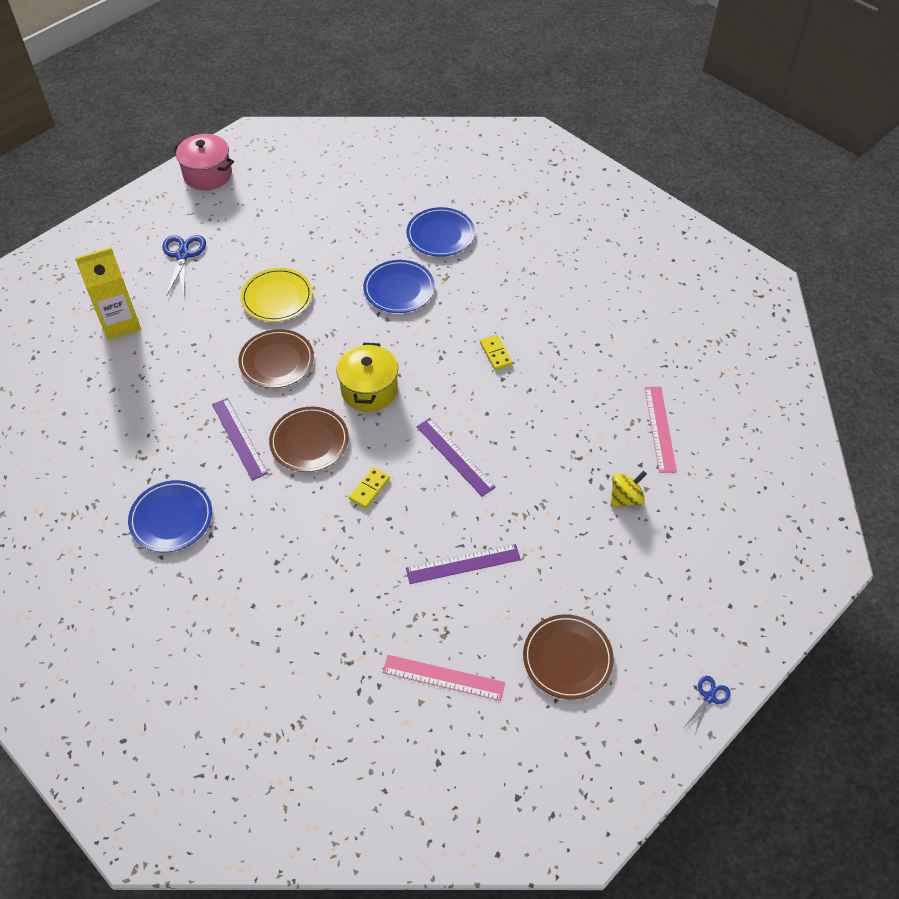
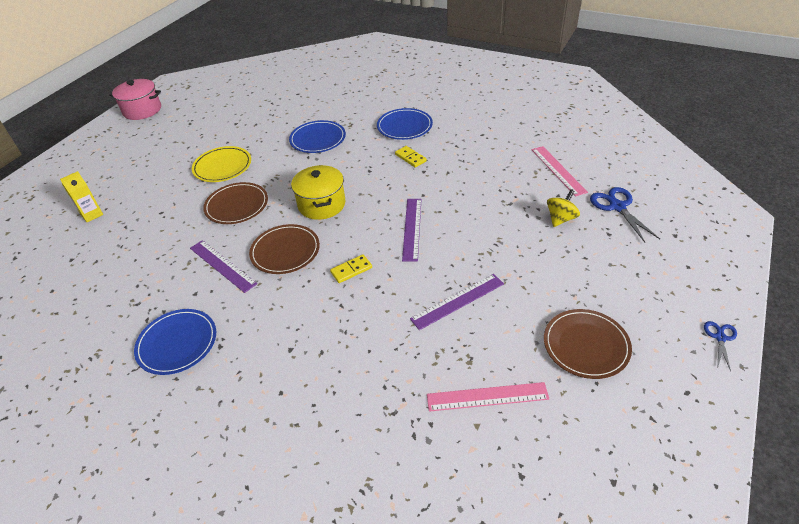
camera: 15 degrees left, 10 degrees down
yellow carton [75,247,141,340] -> yellow carton [60,171,103,223], size x0.58
blue scissors [162,235,206,296] -> blue scissors moved to [590,187,660,243]
yellow domino [349,467,390,509] -> yellow domino turned 45 degrees clockwise [330,254,372,283]
blue plate [407,207,475,257] -> blue plate moved to [377,108,433,140]
purple ruler [416,418,496,497] -> purple ruler turned 60 degrees clockwise [402,199,421,262]

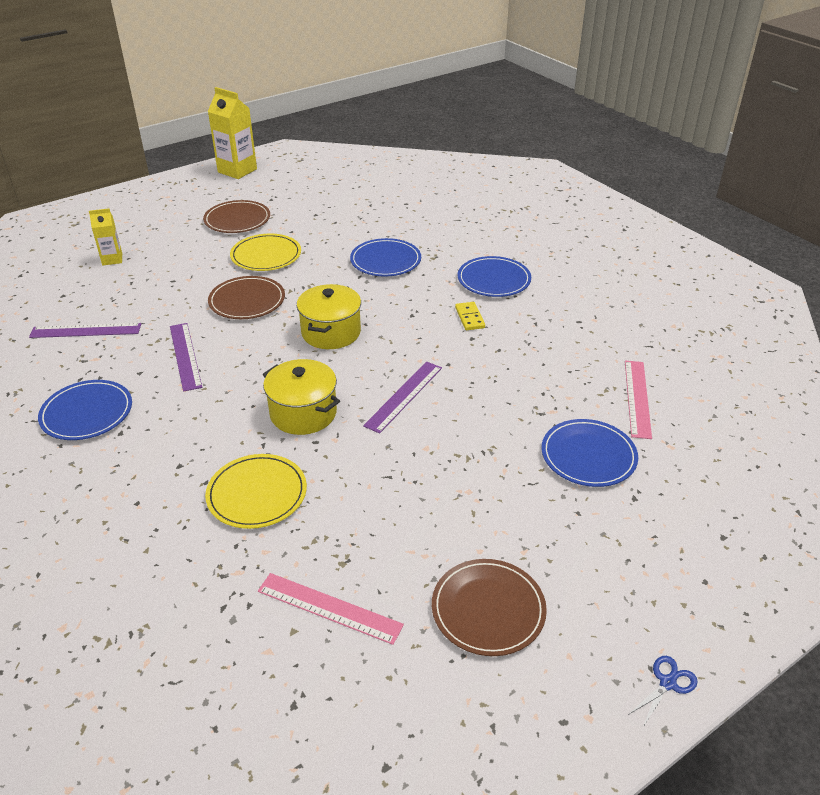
camera: 25 degrees right, 5 degrees down
pink pot [109,79,161,120] -> yellow carton [208,87,257,179]
brown plate [249,224,320,274] -> brown plate moved to [203,200,270,233]
yellow domino [330,254,372,283] -> yellow pot [263,359,340,435]
purple ruler [410,274,504,330] -> purple ruler moved to [29,323,141,338]
yellow spinning top [547,189,580,227] -> blue plate [541,419,638,487]
blue scissors [590,187,660,243] -> none
none -> yellow plate [205,454,307,529]

